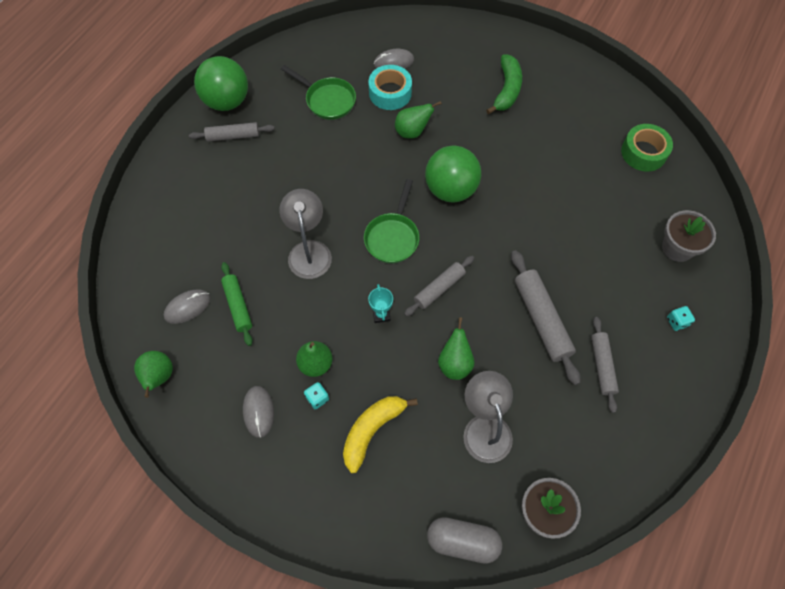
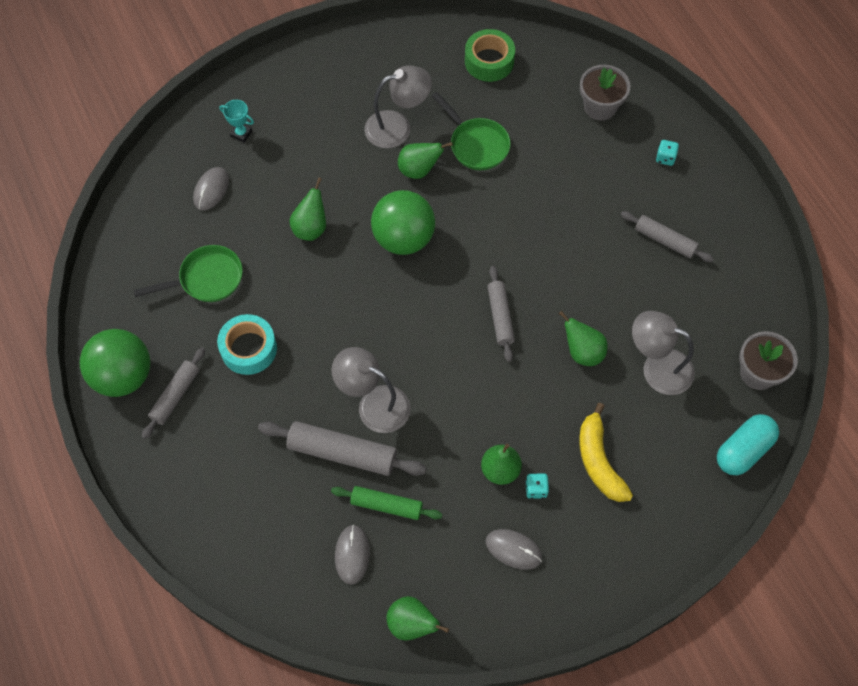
camera: 55 degrees left, 0 degrees up
green pan [364,179,419,263] -> green pan moved to [432,92,511,170]
turquoise tape [368,65,412,110] -> turquoise tape moved to [217,314,277,375]
turquoise trophy [368,284,393,323] -> turquoise trophy moved to [220,100,254,143]
grey capsule [427,517,502,564] -> turquoise capsule [717,414,779,475]
green banana [486,54,522,114] -> none
grey rolling pin [511,250,580,385] -> grey rolling pin moved to [258,421,427,476]
none -> grey lamp [364,65,432,148]
none -> green pear [398,142,453,179]

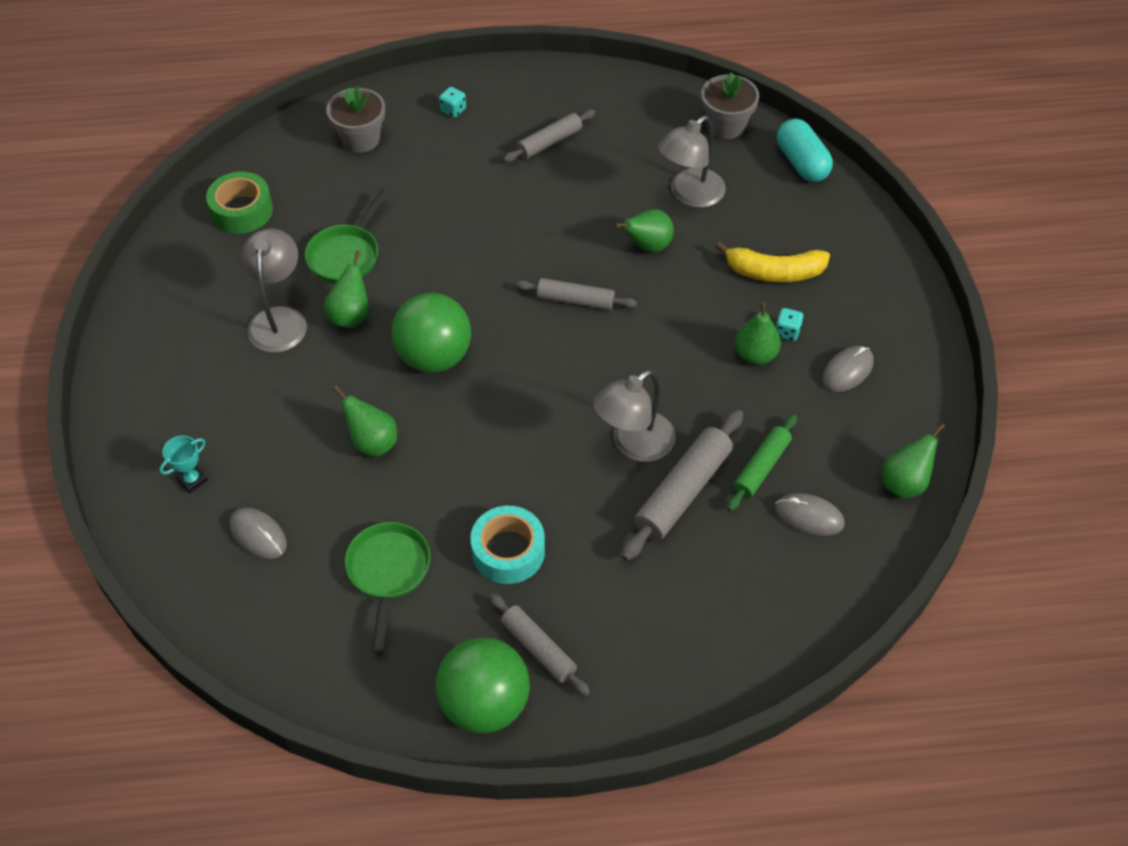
camera: 70 degrees left, 10 degrees down
green pan [432,92,511,170] -> green pan turned 135 degrees clockwise [305,188,390,284]

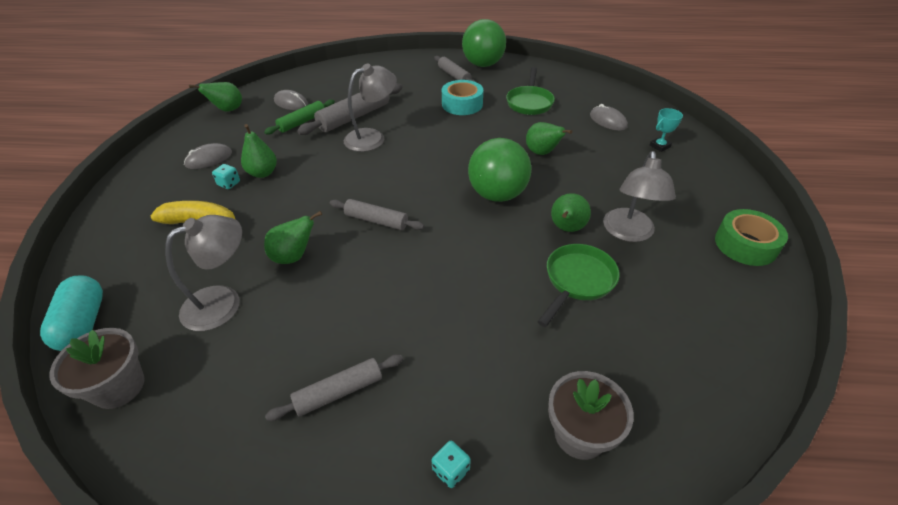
camera: 170 degrees left, 10 degrees down
green tape [206,172,273,234] -> green tape moved to [715,209,788,266]

